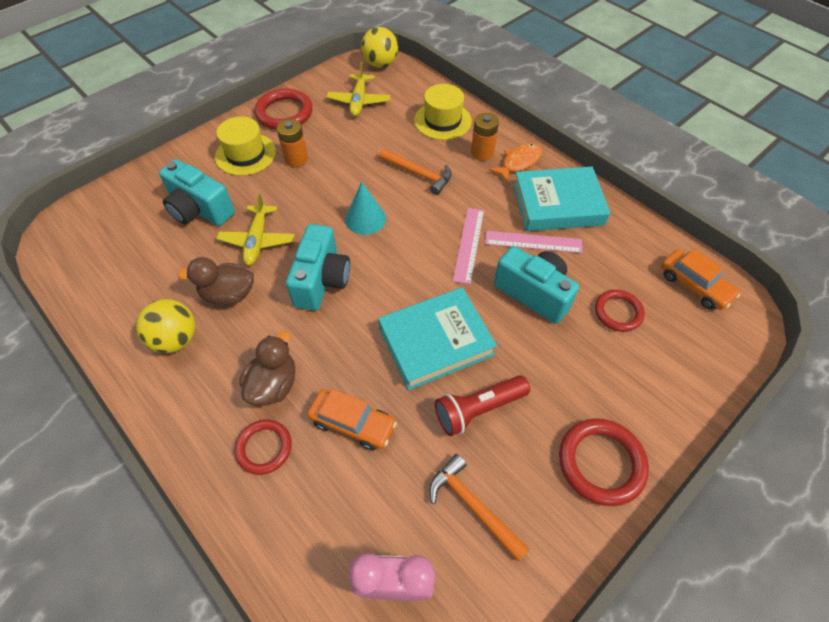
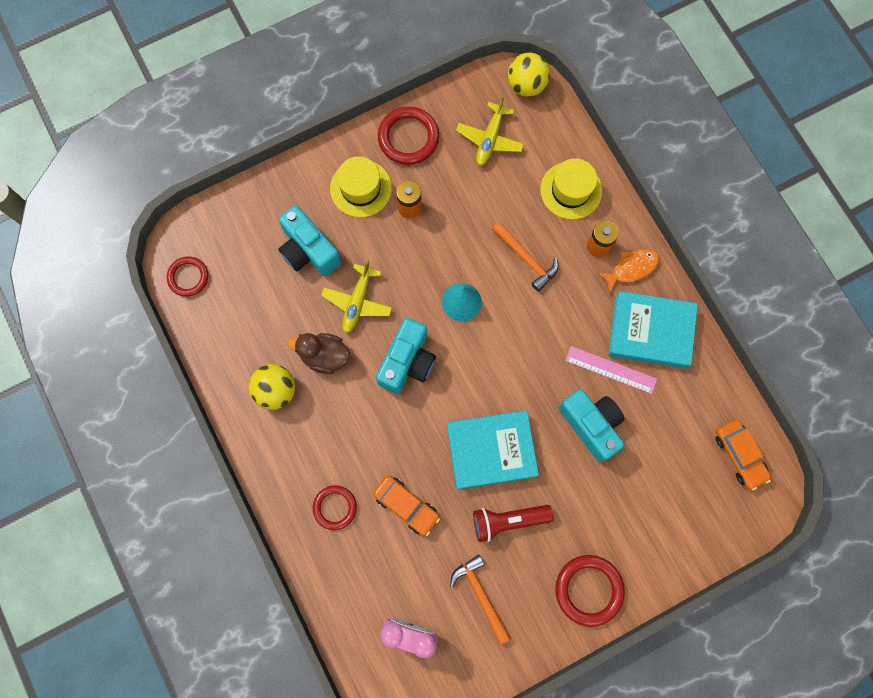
camera: 15 degrees right, 20 degrees up
brown duck [240,331,295,406] -> none
pink ruler [453,208,484,284] -> none
red ring [595,289,645,332] -> red ring moved to [167,256,208,297]

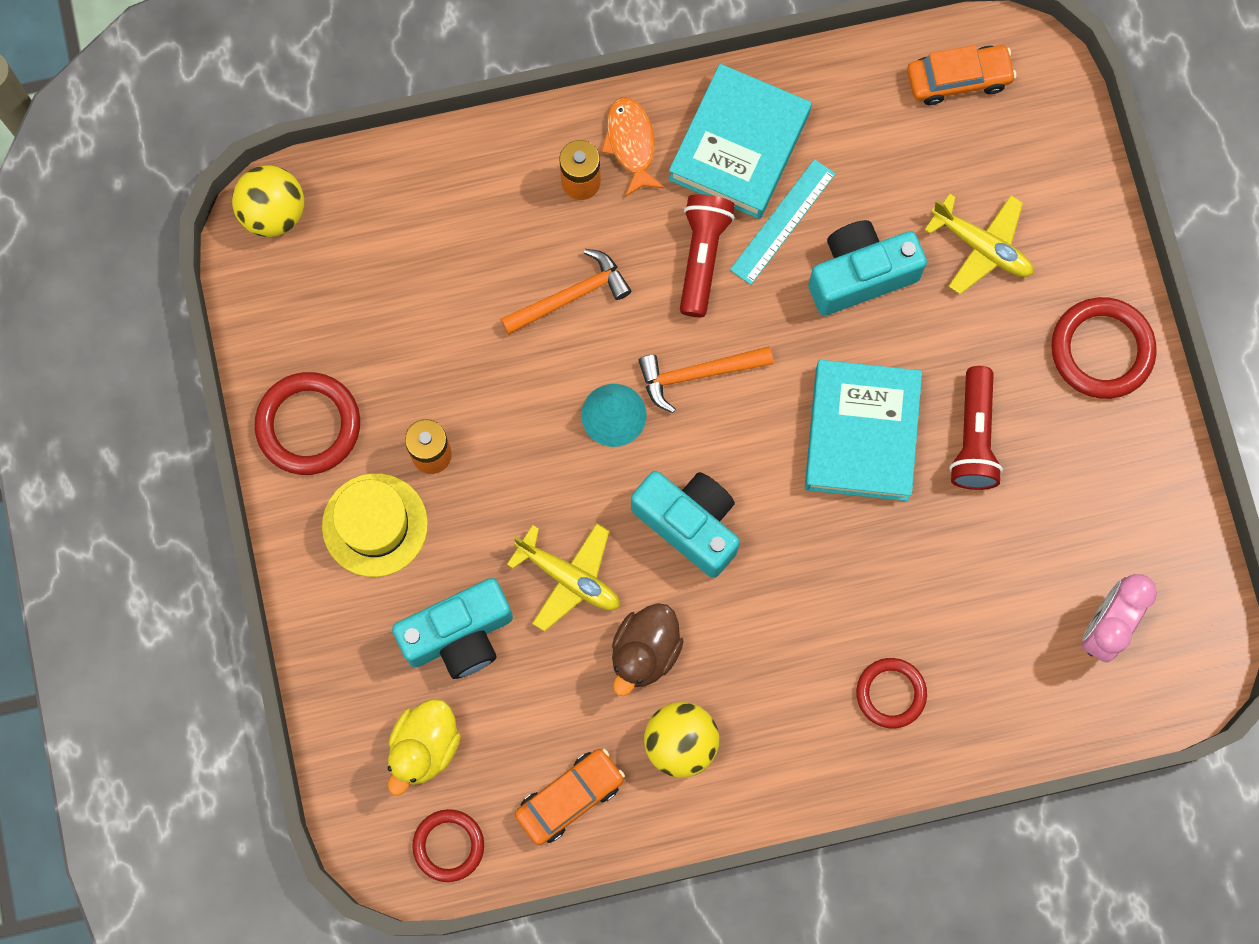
camera: 75 degrees left, 0 degrees up
orange car [373,475,440,536] -> orange car moved to [515,749,625,845]
orange hammer [450,555,511,644] -> orange hammer moved to [638,346,773,413]
yellow plane [456,96,524,166] -> yellow plane moved to [924,193,1033,294]
yellow hat [540,158,602,220] -> none
pink ruler [565,346,657,394] -> turquoise ruler [730,159,835,285]
none -> yellow duck [388,699,461,796]
none -> red flashlight [680,194,735,317]

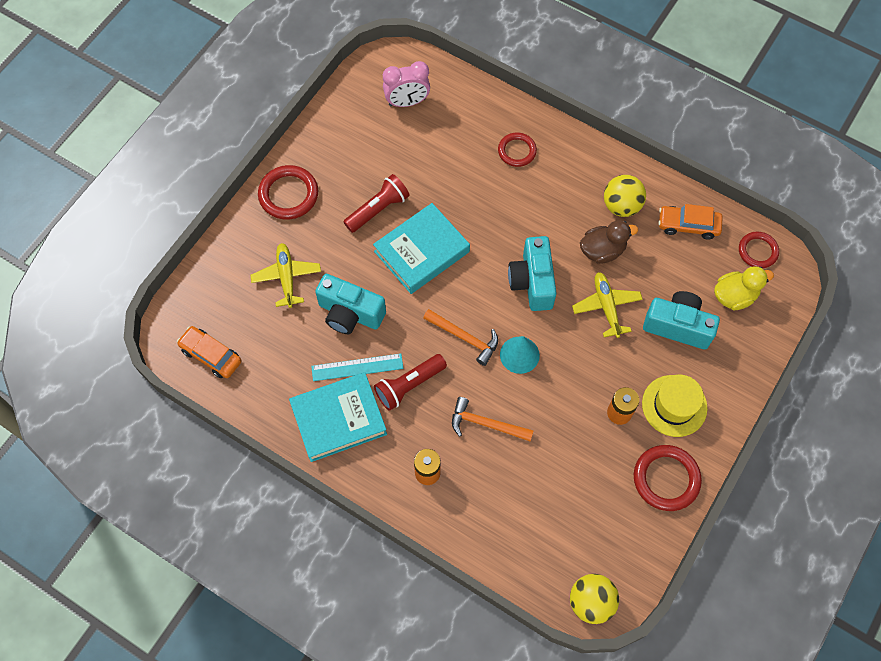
camera: 135 degrees left, 10 degrees down
orange fish [601,97,665,197] -> none

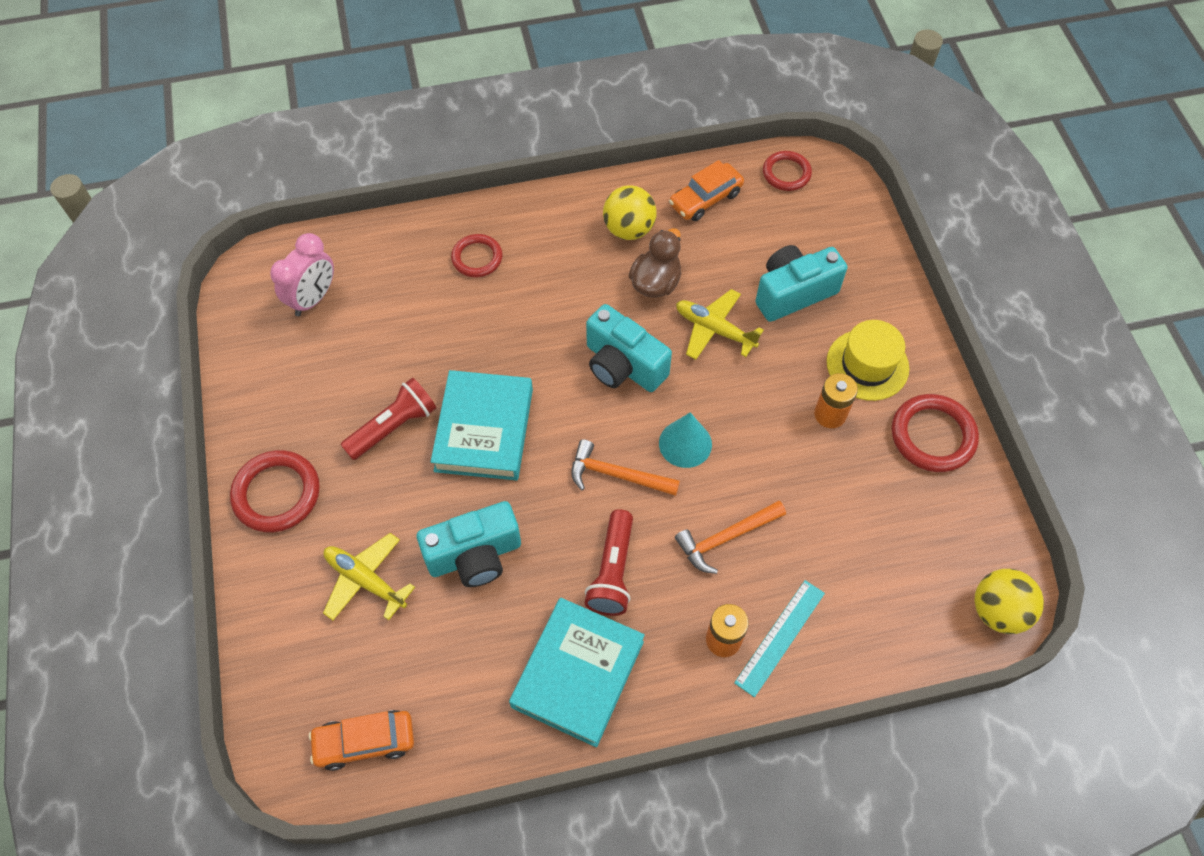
camera: 45 degrees left, 5 degrees down
turquoise ruler [311,354,404,381] -> turquoise ruler moved to [734,580,825,697]
red flashlight [344,174,410,233] -> red flashlight turned 45 degrees clockwise [340,378,436,460]
orange hammer [423,309,498,366] -> orange hammer turned 150 degrees counterclockwise [571,439,680,496]
yellow duck [714,266,774,311] -> none

